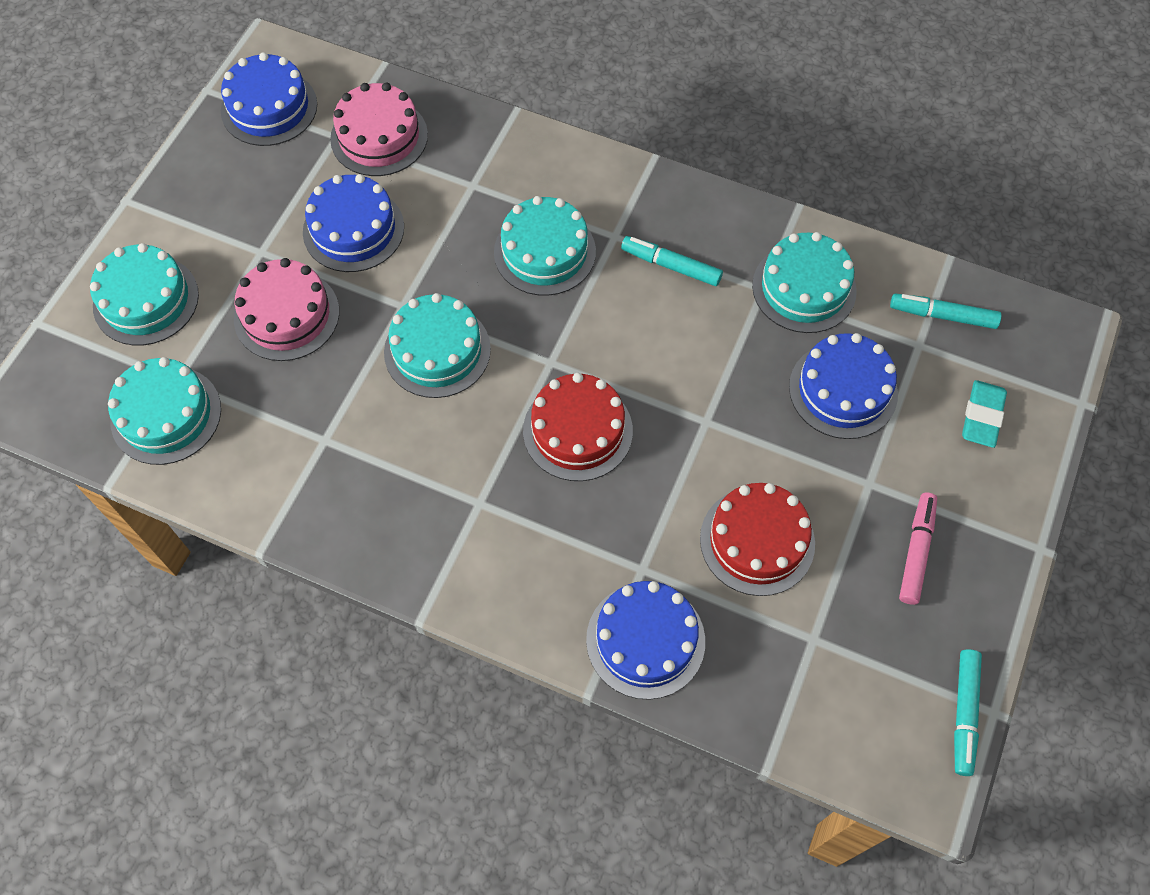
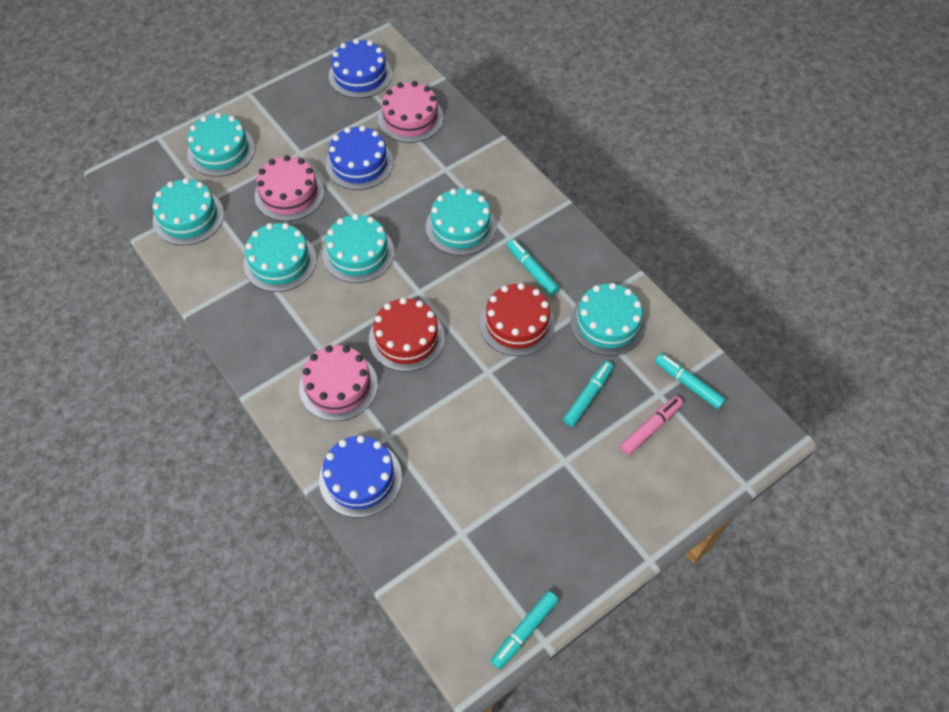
camera: 30 degrees right, 5 degrees down
red cake [700,483,815,596] -> red cake moved to [480,283,555,356]
blue cake [789,333,898,439] -> turquoise marker [563,361,614,427]
pink marker [899,493,937,605] -> pink marker moved to [620,396,683,455]
turquoise eraser [962,380,1007,448] -> none
none -> turquoise cake [243,223,316,292]
none -> pink cake [299,345,378,421]

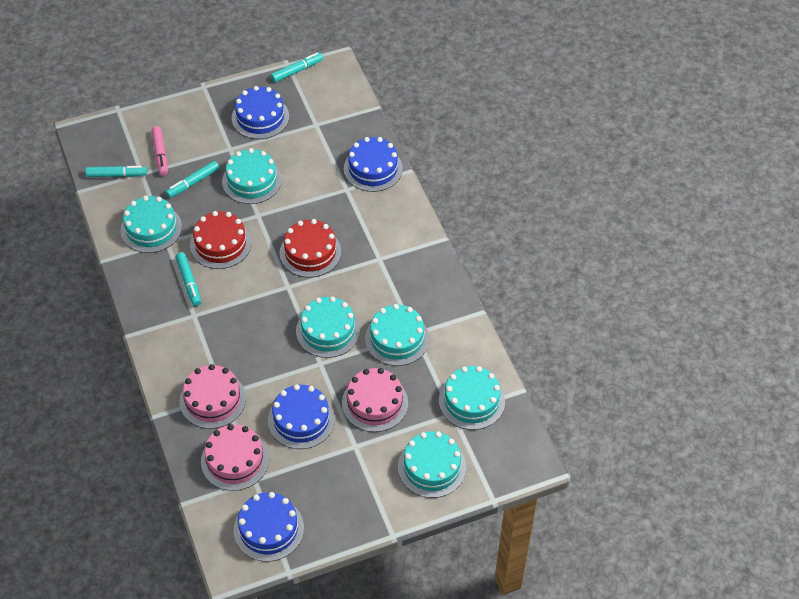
camera: 165 degrees left, 5 degrees down
pink cake [299,345,378,421] -> pink cake moved to [180,364,246,429]
turquoise cake [426,188,496,256] -> turquoise cake moved to [222,148,282,204]
pink marker [620,396,683,455] -> pink marker turned 75 degrees counterclockwise [151,126,168,176]
turquoise marker [655,353,726,409] -> turquoise marker turned 60 degrees counterclockwise [85,166,147,177]
none -> blue cake [232,86,289,139]

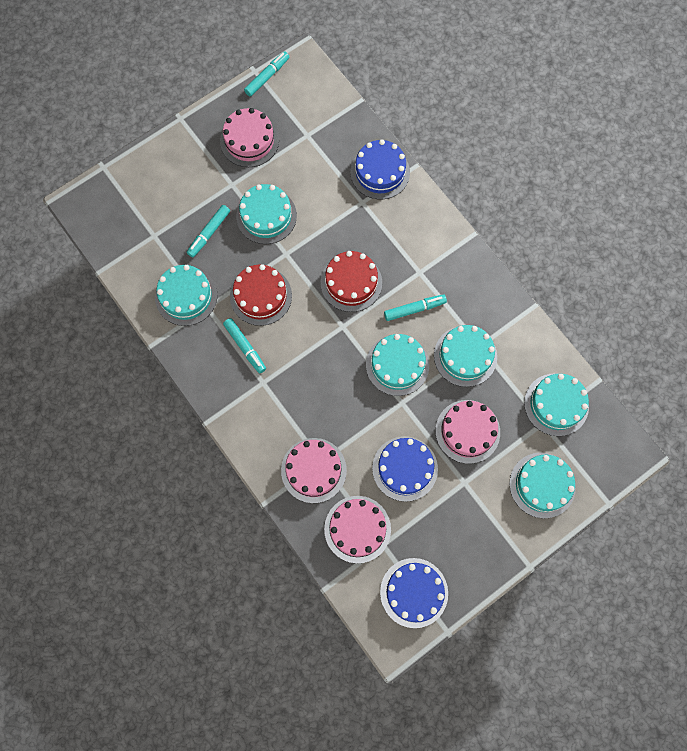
camera: 15 degrees left, 20 degrees up
turquoise marker [85,166,147,177] -> turquoise marker moved to [384,294,447,321]
pink marker [151,126,168,176] -> none
blue cake [232,86,289,139] -> pink cake [220,108,279,167]

